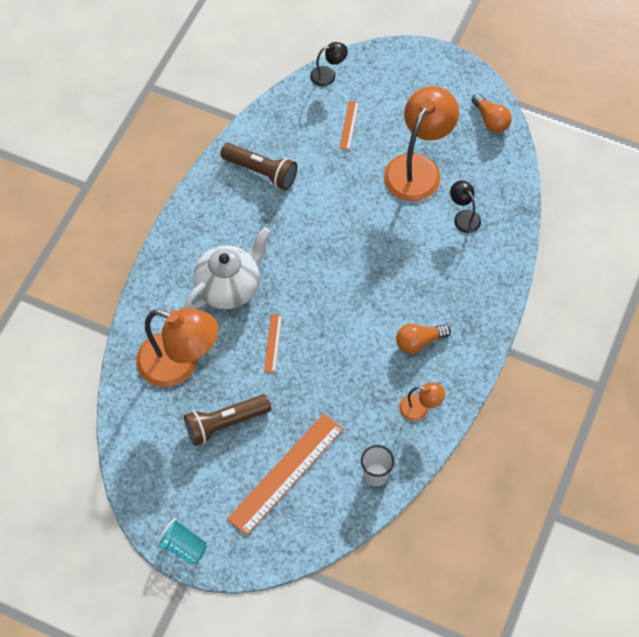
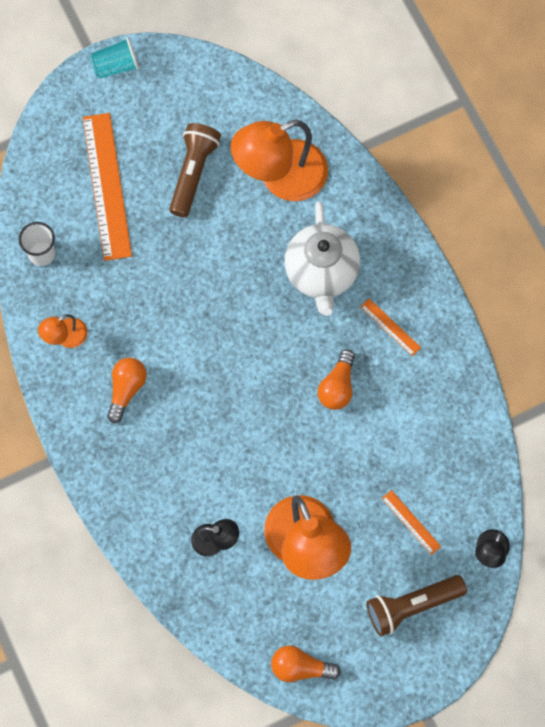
camera: 130 degrees right, 10 degrees up
brown flashlight [220,143,297,190] -> brown flashlight moved to [367,575,467,636]
orange ruler [264,314,282,372] -> orange ruler moved to [360,298,421,356]
none -> orange light bulb [318,349,355,410]

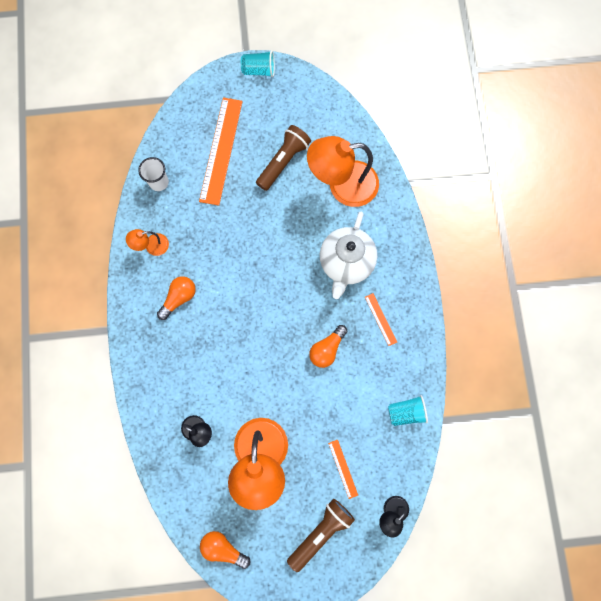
camera: 20 degrees right, 5 degrees up
brown flashlight [367,575,467,636] -> brown flashlight turned 135 degrees clockwise [287,499,355,572]
none -> turquoise cup [388,395,428,426]

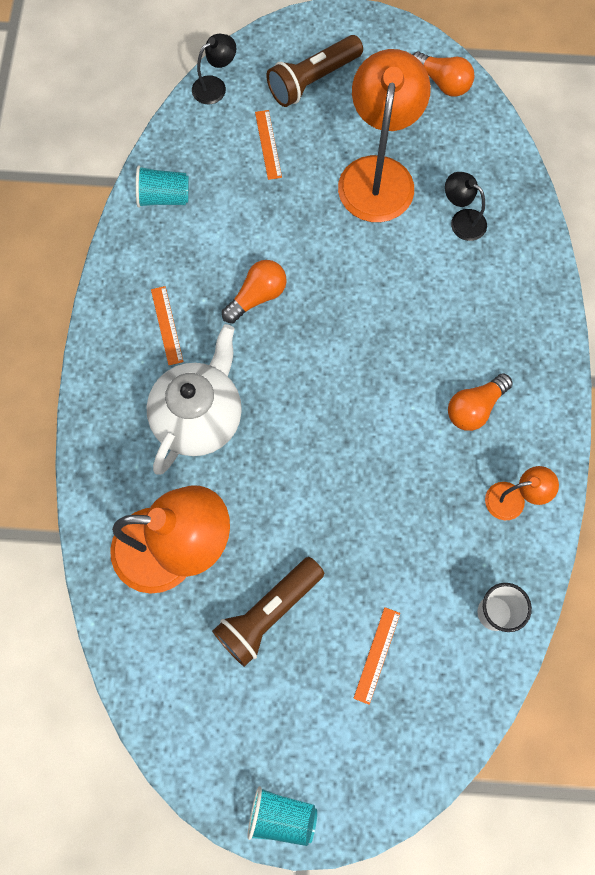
camera: 170 degrees left, 5 degrees down
orange ruler [199,97,243,206] -> orange ruler [353,607,400,705], size x0.45

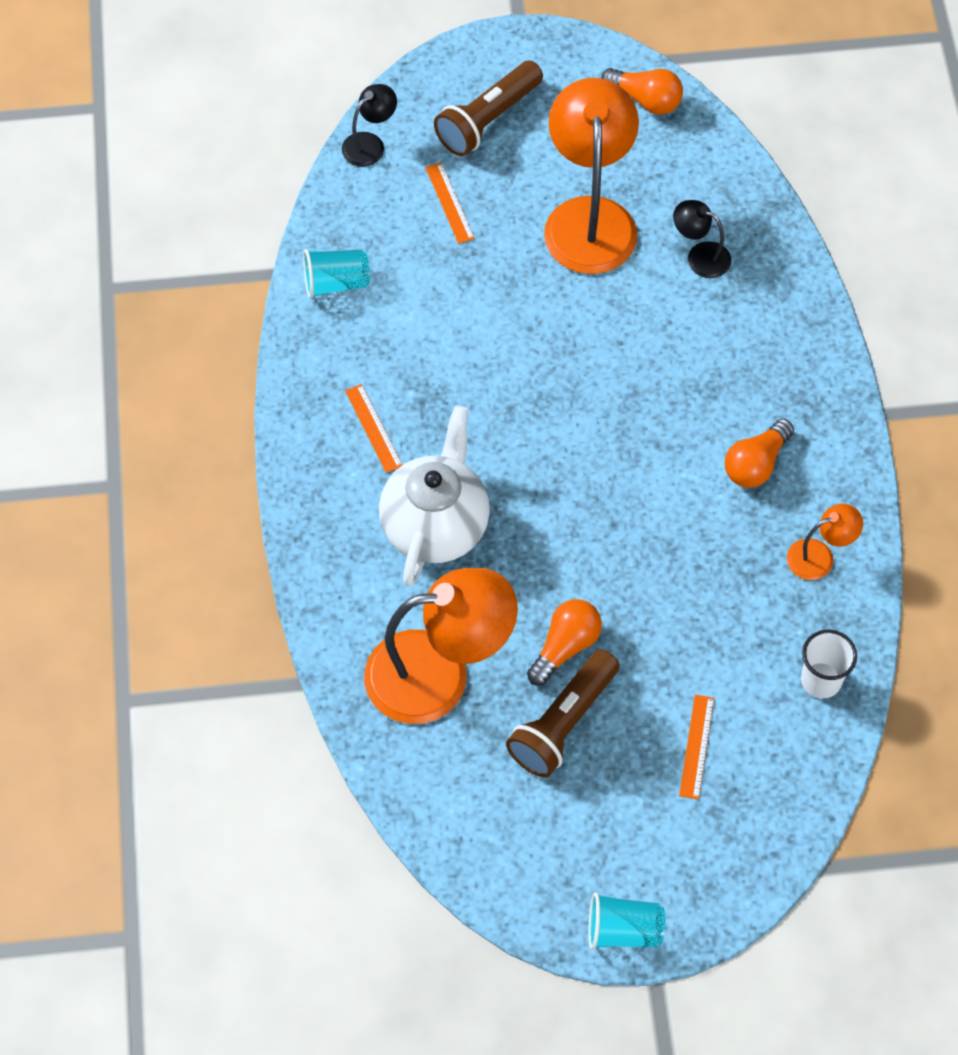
camera: 10 degrees left, 10 degrees down
orange light bulb [222,260,287,323] -> orange light bulb moved to [527,599,602,686]

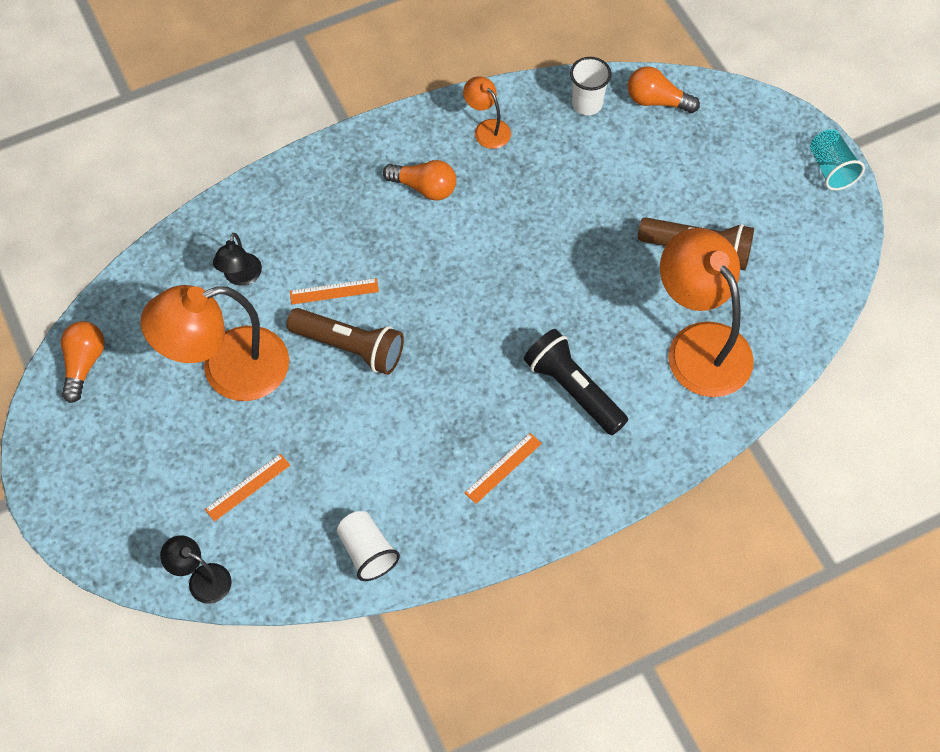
camera: 110 degrees left, 0 degrees up
turquoise cup [303,249,370,299] -> white cup [337,511,400,581]
white teapot [379,405,490,587] -> black flashlight [524,329,628,435]
brown flashlight [434,60,543,156] -> brown flashlight moved to [287,308,404,375]
orange light bulb [527,599,602,686] -> orange light bulb moved to [628,66,700,113]
orange ruler [679,695,714,800] -> orange ruler moved to [290,278,379,304]

